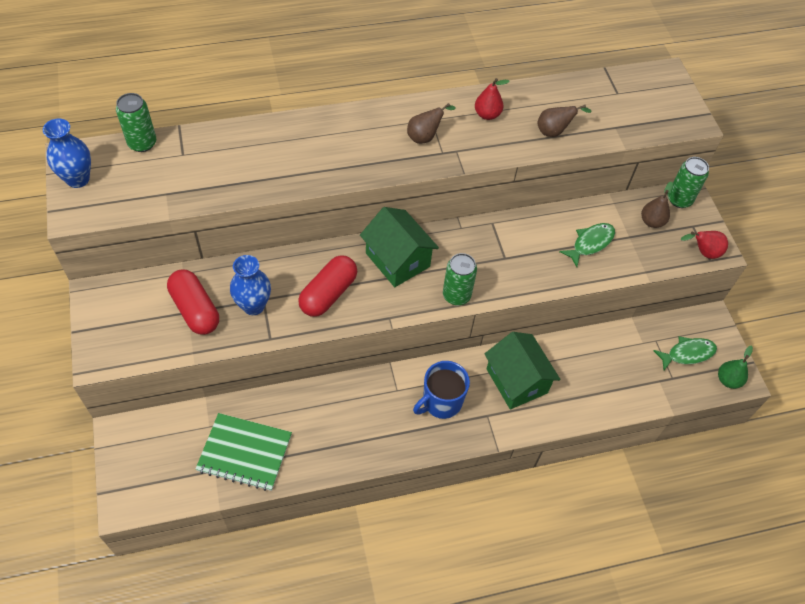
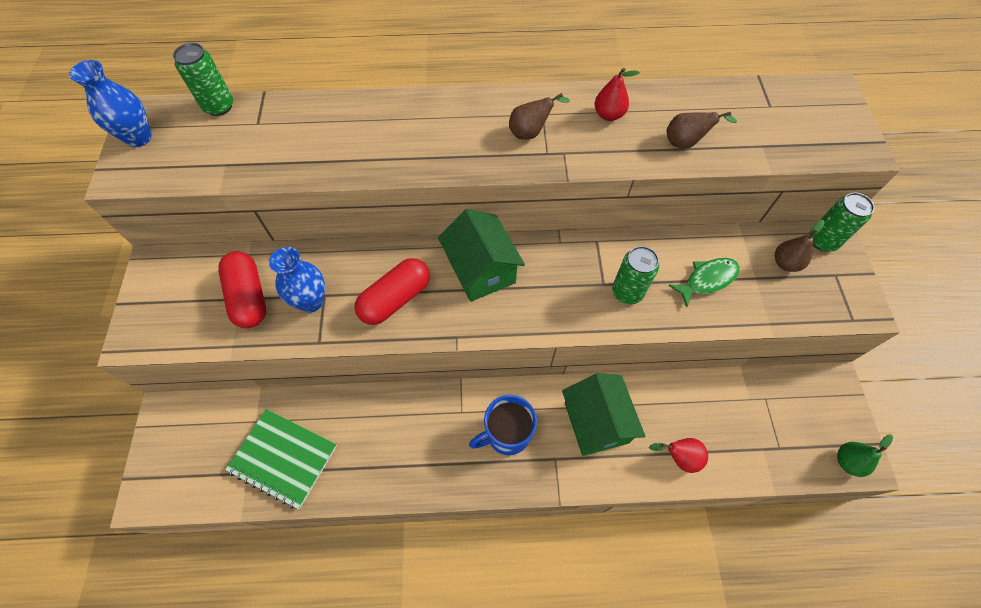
camera: 15 degrees right, 5 degrees up
green can [443,253,477,305] -> green can moved to [612,246,659,304]
green fish [653,336,717,370] -> none
red pear [680,231,728,259] -> red pear moved to [649,438,708,473]

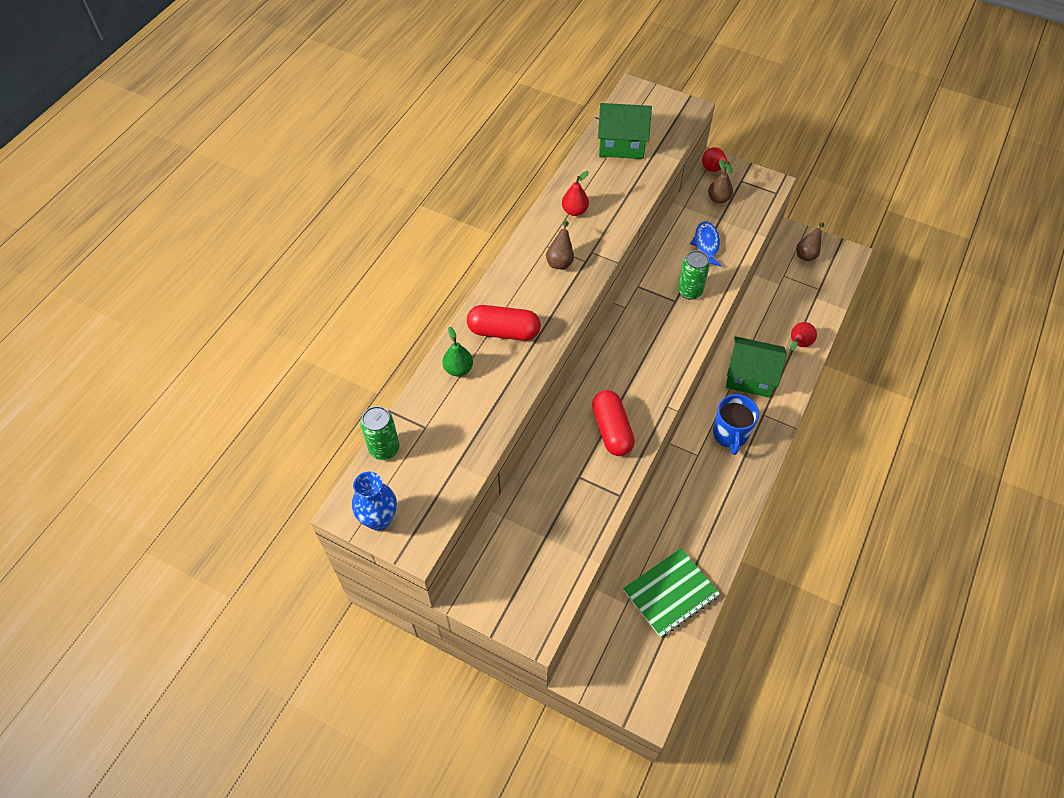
camera: 60 degrees left, 5 degrees down
red capsule [218,251,266,328] -> red capsule moved to [467,305,541,341]
blue vase [269,247,325,313] -> none
green house [438,209,525,302] -> green house moved to [598,103,652,159]
brown pear [667,112,737,149] -> brown pear moved to [796,222,824,262]
green fish [668,258,740,307] -> blue fish [690,221,722,267]
green can [809,193,874,252] -> red pear [702,147,733,174]
green pear [837,434,893,477] -> green pear moved to [443,327,473,377]

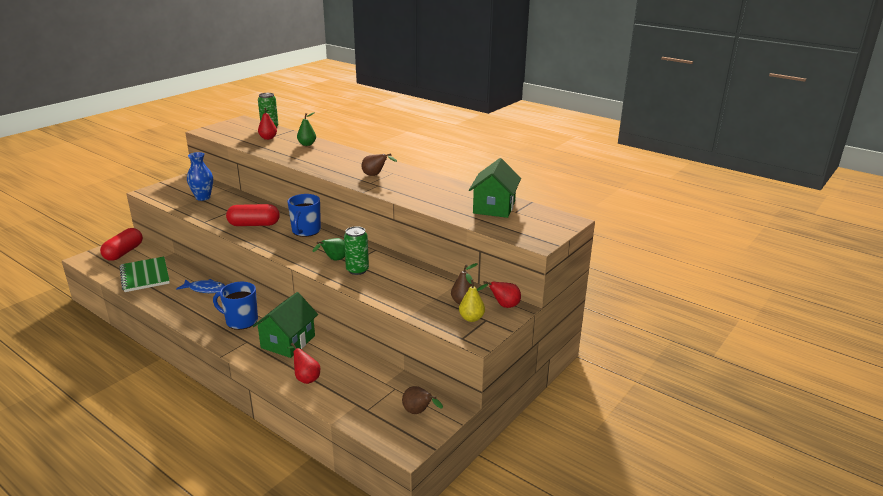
camera: 100 degrees right, 30 degrees down
blue vase [352,472,397,531] -> blue vase moved to [187,152,213,201]
red capsule [467,305,541,341] -> red capsule moved to [100,228,143,261]
red pear [562,171,589,216] -> red pear moved to [258,108,277,140]
blue fish [690,221,722,267] -> blue fish moved to [176,279,226,293]
none -> blue mug [288,194,321,237]
none -> green pear [313,238,345,261]
none -> yellow pear [459,274,485,322]

